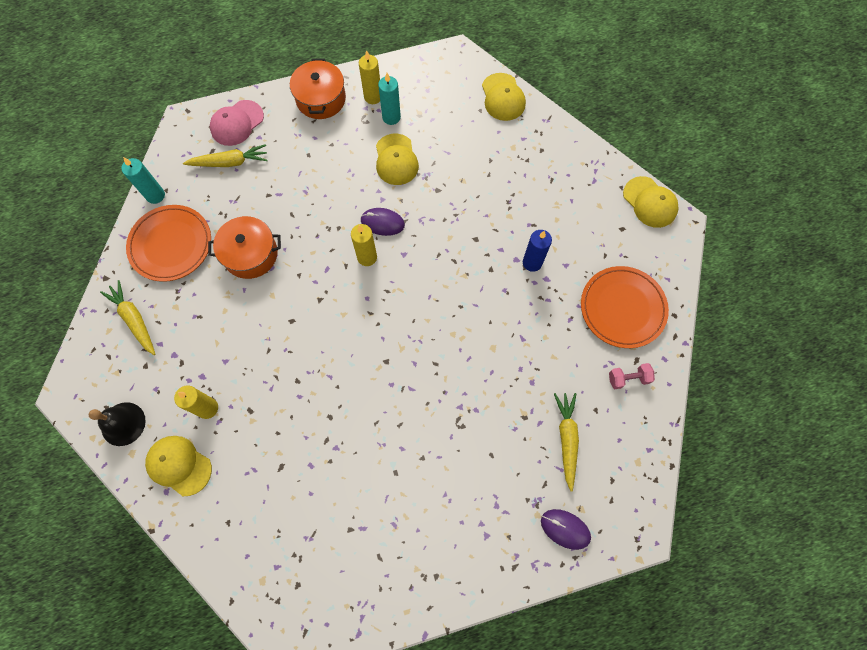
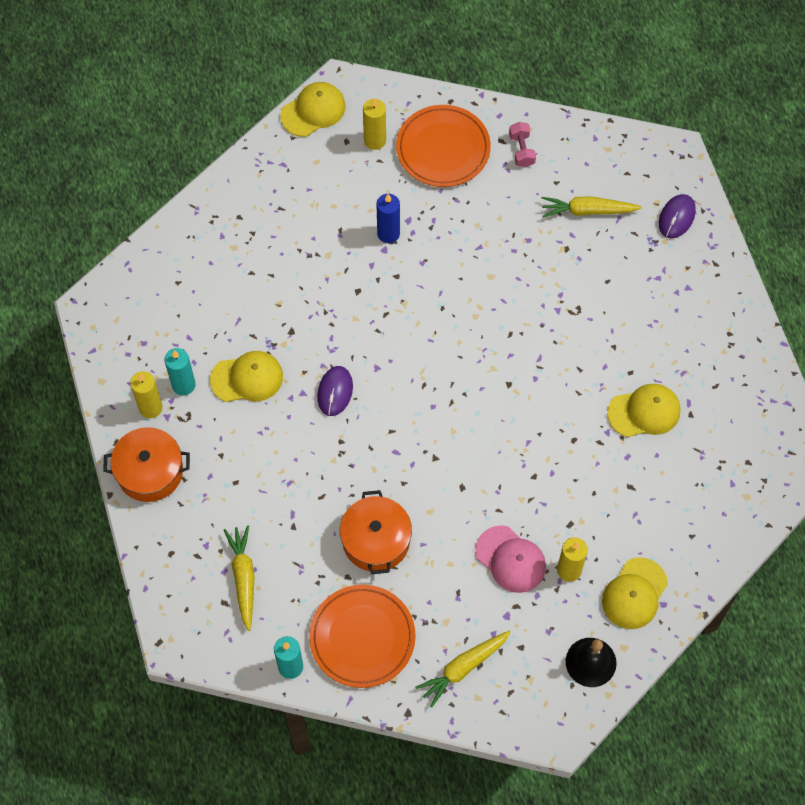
camera: 90 degrees left, 5 degrees down
pink cap [210,100,264,146] -> pink cap moved to [475,525,546,593]
yellow candle [351,224,377,266] -> yellow candle moved to [363,98,386,150]
yellow cap [482,73,526,121] -> yellow cap moved to [607,384,680,437]

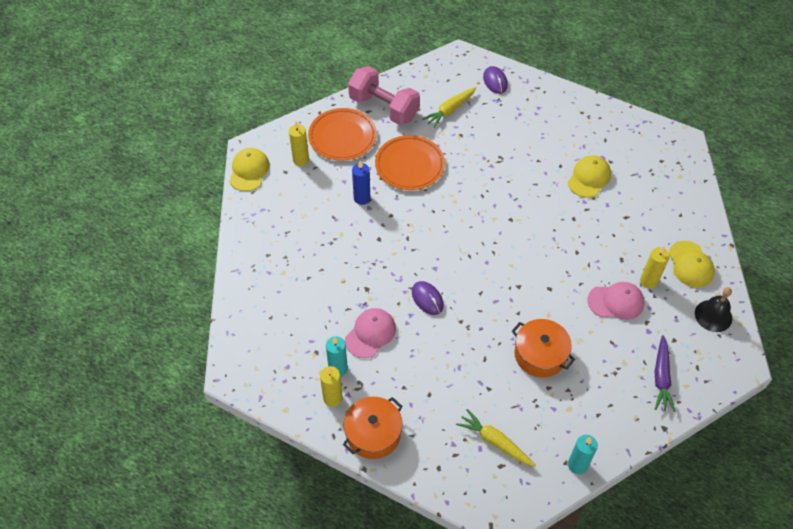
camera: 45 degrees left, 10 degrees down
yellow cap [210,351,283,402] -> pink cap [345,308,396,358]
orange plate [309,585,416,688] -> orange plate moved to [375,135,445,190]
yellow carrot [415,630,511,708] -> purple carrot [655,335,676,412]
pink dumbbell [509,122,536,167] -> pink dumbbell [348,66,420,125], size x2.31

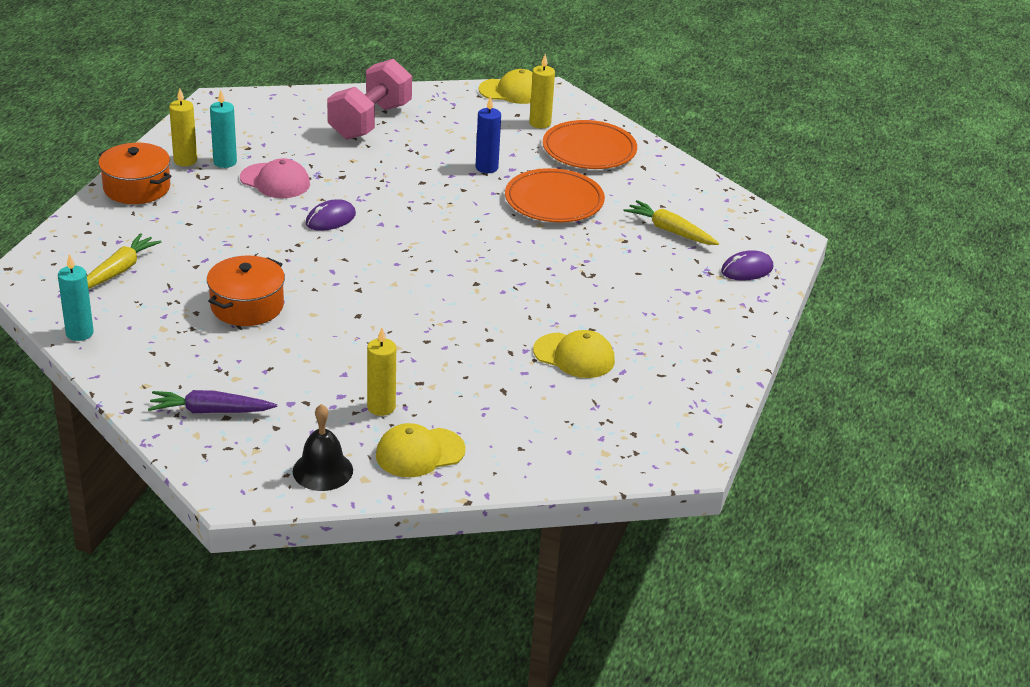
camera: 80 degrees right, 20 degrees down
pink dumbbell [348,66,420,125] -> pink dumbbell moved to [327,59,412,140]
pink cap [588,282,645,320] -> none

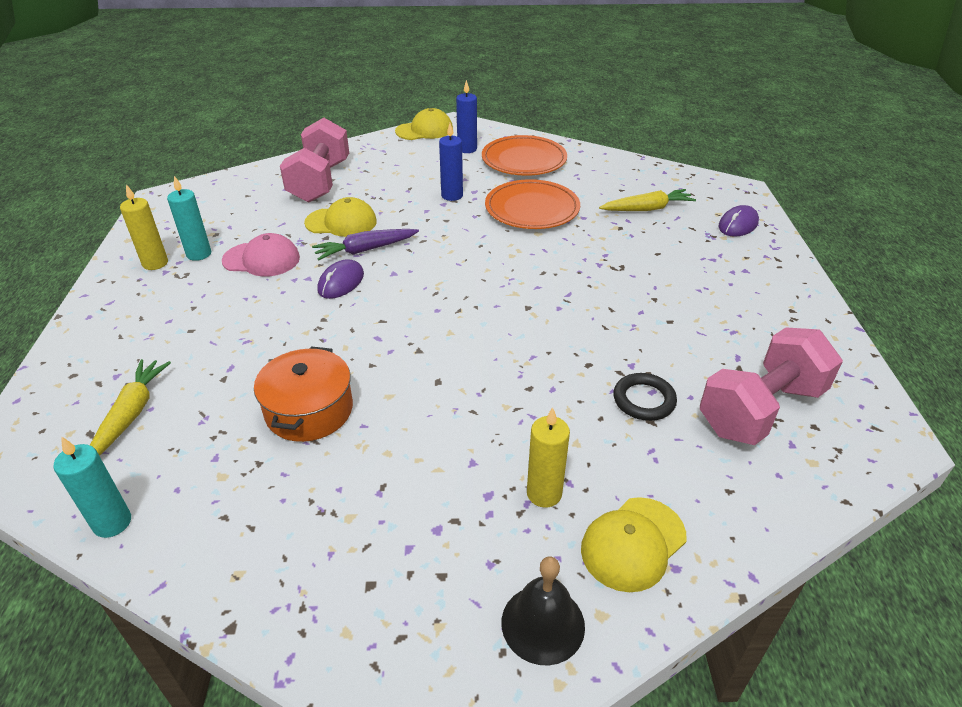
camera: 20 degrees left, 5 degrees up
orange pot [98,143,171,204] -> none
purple carrot [148,390,277,413] -> purple carrot moved to [312,229,419,260]
yellow candle [529,54,555,129] -> blue candle [456,80,477,153]
yellow cap [533,330,615,378] -> yellow cap moved to [304,197,377,237]
yellow carrot [623,200,719,245] -> yellow carrot turned 150 degrees clockwise [599,189,696,211]
none -> black ring [613,373,677,421]
none -> pink dumbbell [700,327,843,445]

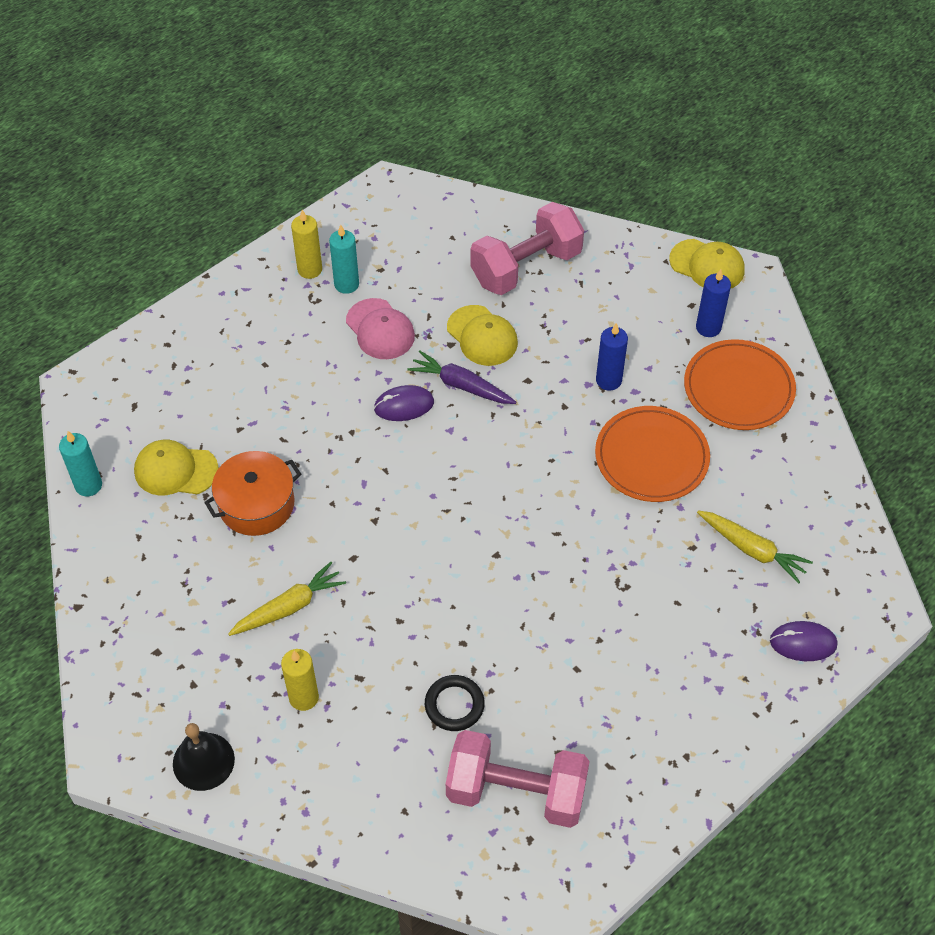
camera: 50 degrees right, 15 degrees up
yellow carrot [90,359,171,456] -> yellow carrot moved to [228,562,346,636]
yellow cap [581,497,686,592] -> yellow cap moved to [134,440,219,495]

